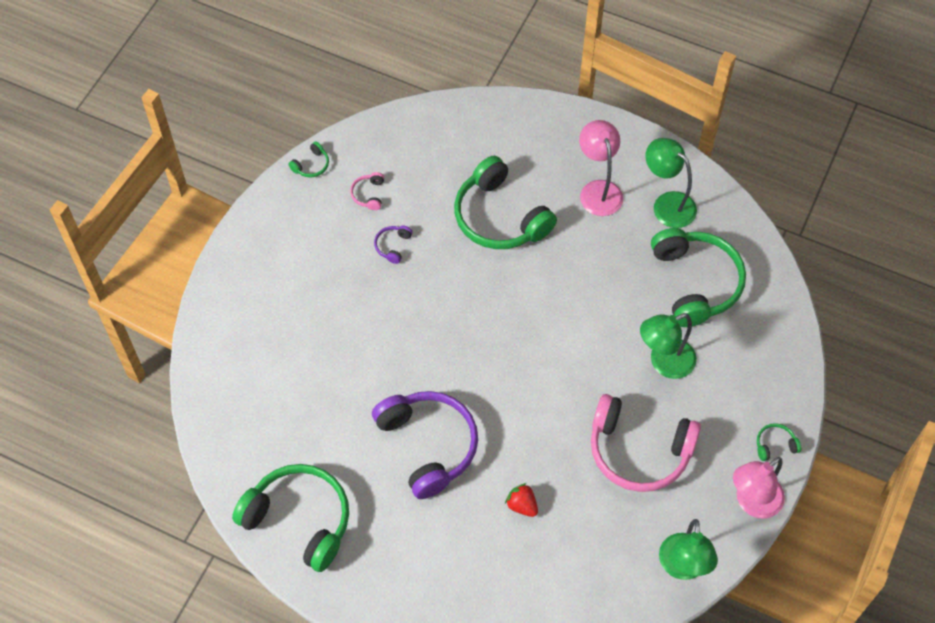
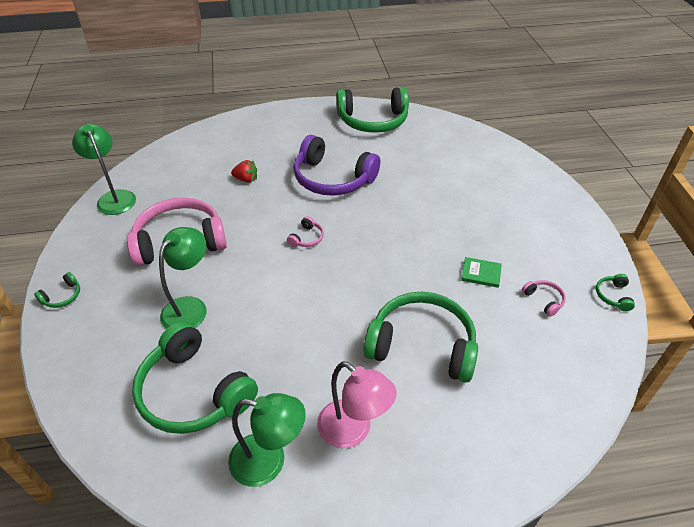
camera: 145 degrees right, 15 degrees down
purple headphones [374,226,413,264] -> green book [461,257,502,288]
pink lamp [733,457,785,519] -> none
none -> pink headphones [287,216,324,247]

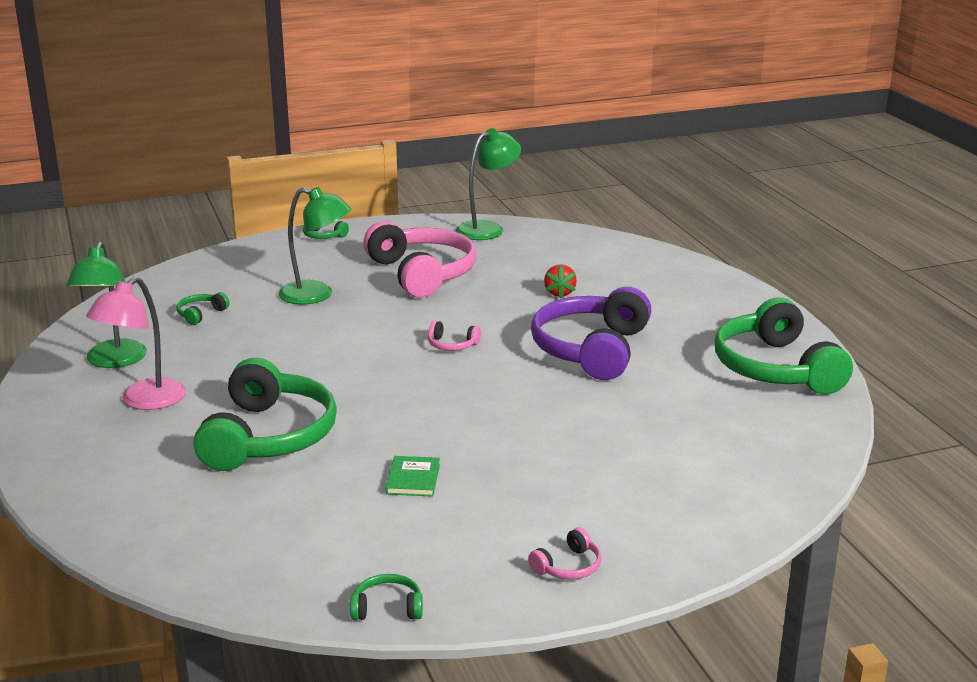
camera: 80 degrees right, 20 degrees down
green headphones [132,321,258,434] -> green headphones [176,292,229,325], size x0.40
pink headphones [522,280,566,317] -> pink headphones moved to [528,527,602,579]

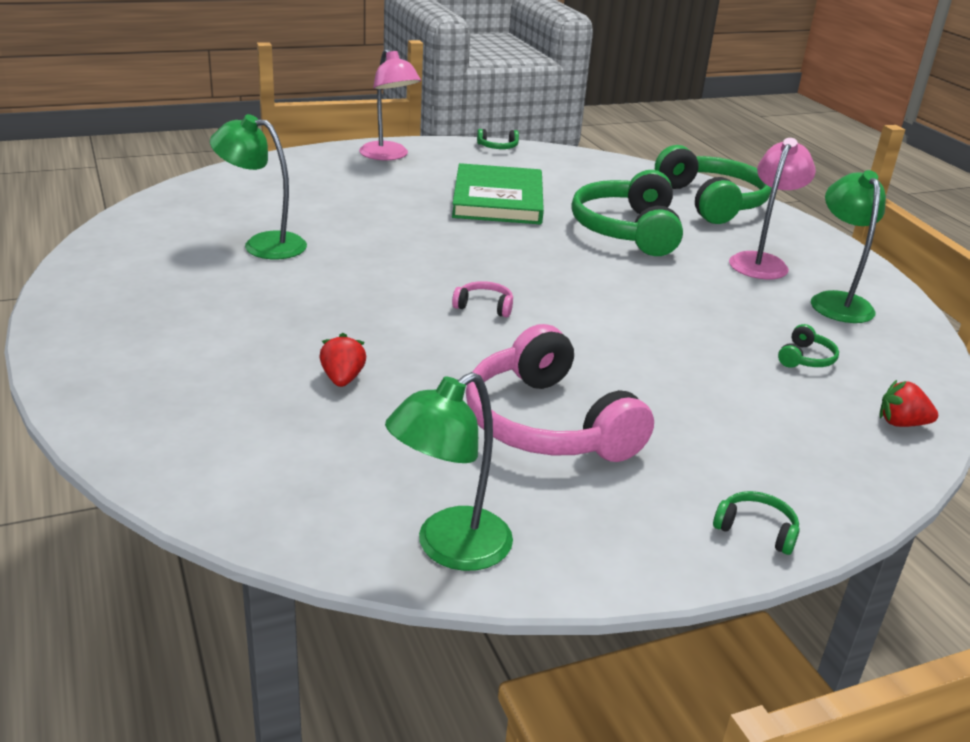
camera: 175 degrees right, 5 degrees up
green lamp [279,187,351,305] -> green lamp moved to [210,114,307,259]
green book [386,456,440,497] -> green book [452,163,544,224], size x2.40
pink headphones [528,527,602,579] -> pink lamp [359,48,421,160]
purple headphones [531,287,651,380] -> none
green headphones [715,298,853,394] -> green headphones moved to [655,145,772,224]
none -> red strawberry [879,380,938,427]

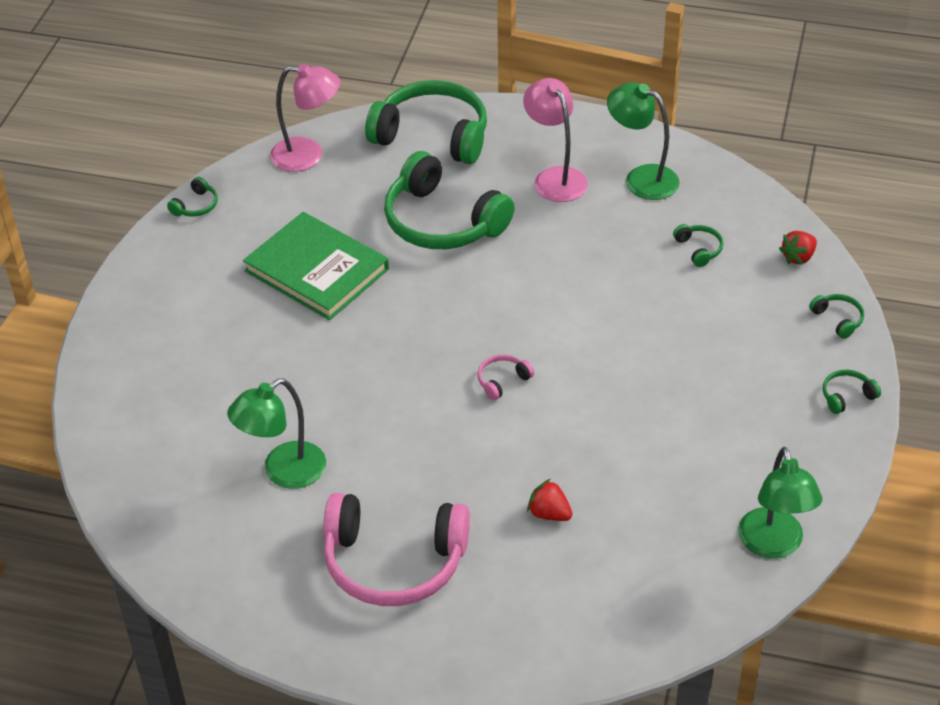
camera: 50 degrees left, 15 degrees up
pink lamp [359,48,421,160] -> pink lamp moved to [270,64,340,172]
pink headphones [466,324,654,462] -> pink headphones moved to [323,493,470,606]
none -> green headphones [809,294,864,339]

